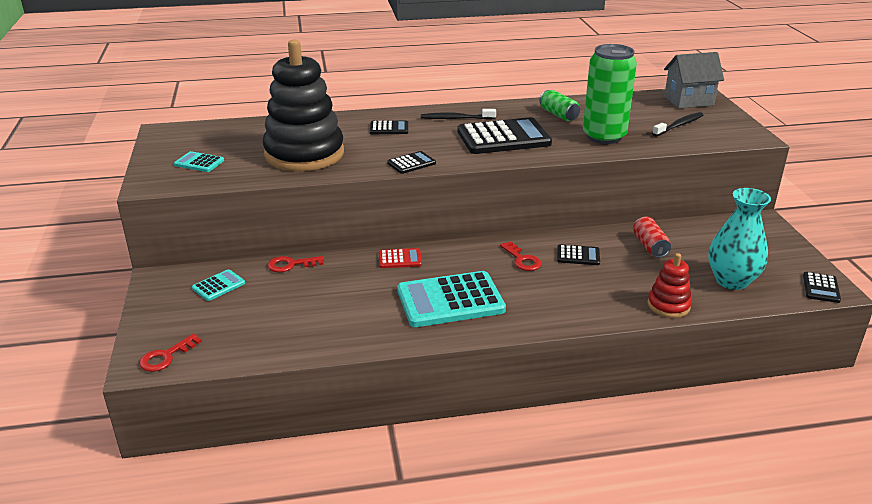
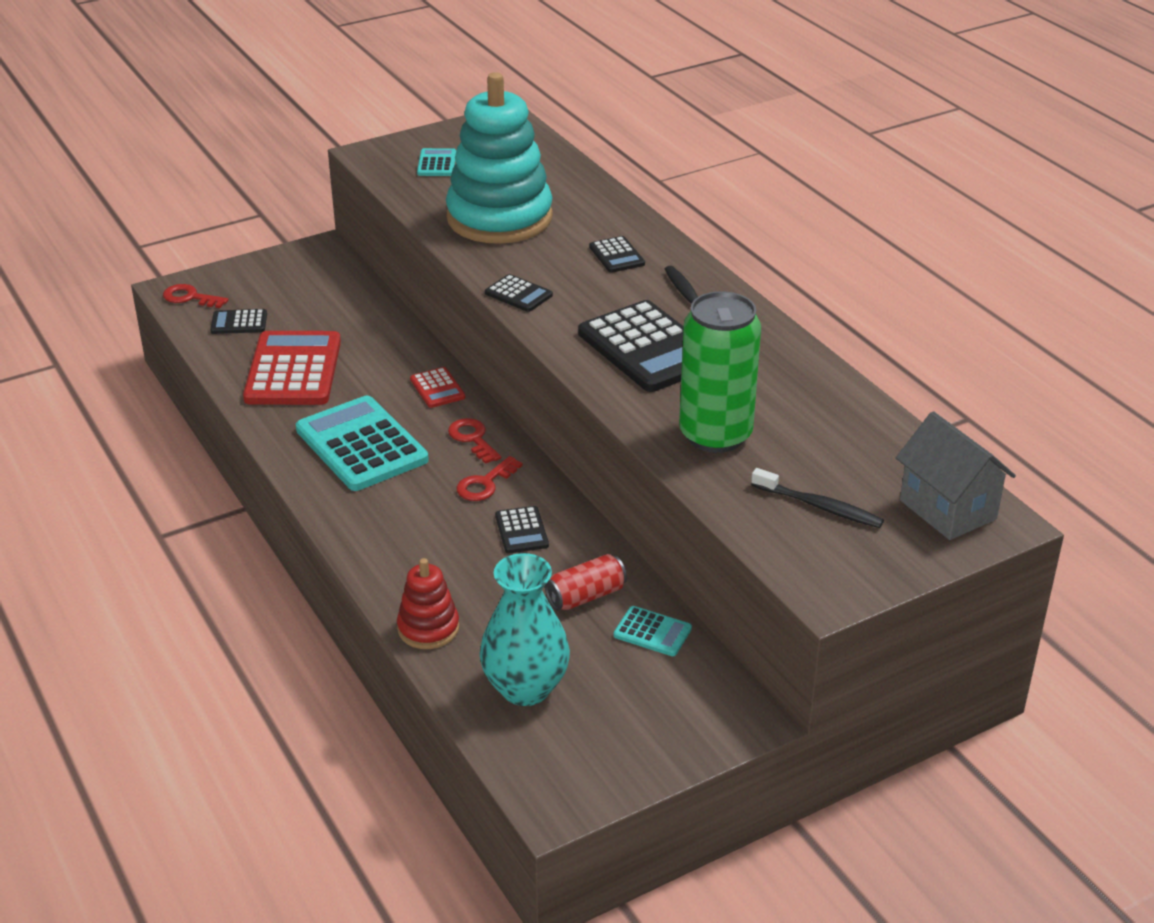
camera: 70 degrees right, 5 degrees up
turquoise calculator [192,269,245,301] -> turquoise calculator moved to [614,606,692,656]
black stacking toy [262,40,344,171] -> turquoise stacking toy [446,72,553,244]
red key [267,256,324,272] -> red key moved to [448,418,501,464]
green can [539,90,580,121] -> none
black calculator [803,272,841,303] -> black calculator moved to [210,309,267,334]
none -> red calculator [243,331,341,405]

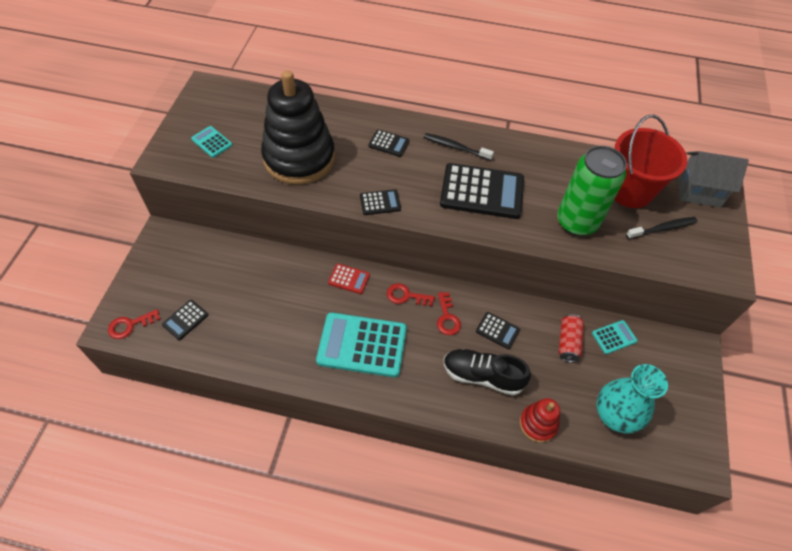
camera: 50 degrees left, 20 degrees up
red calculator [243,331,341,405] -> none
turquoise stacking toy [446,72,553,244] -> black stacking toy [261,70,335,185]
none -> black shoe [443,349,531,396]
none -> red bucket [614,114,687,208]

